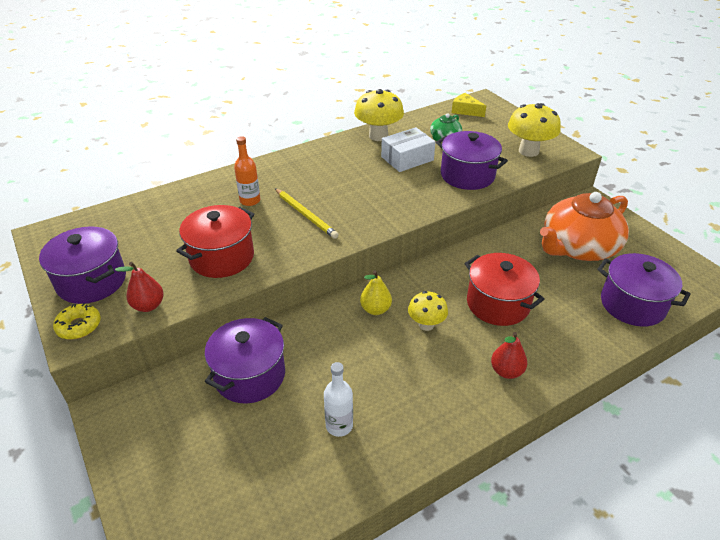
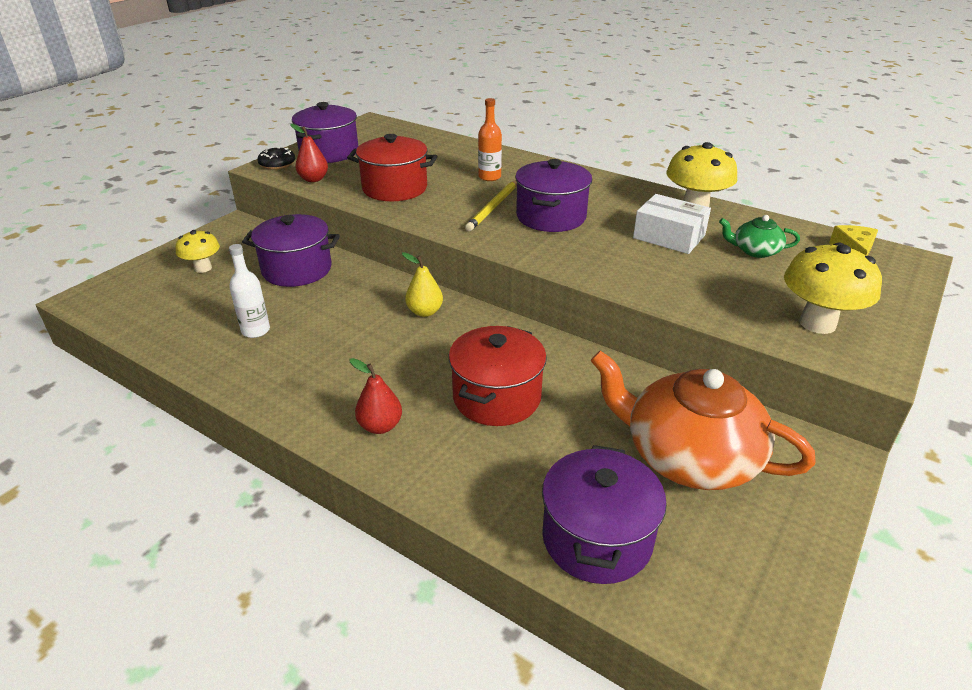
camera: 65 degrees right, 5 degrees down
yellow donut [53,303,101,340] -> black donut [257,147,295,170]
yellow mushroom [408,291,448,331] -> yellow mushroom moved to [176,230,220,273]
purple pot [436,131,508,190] -> purple pot moved to [515,159,592,232]

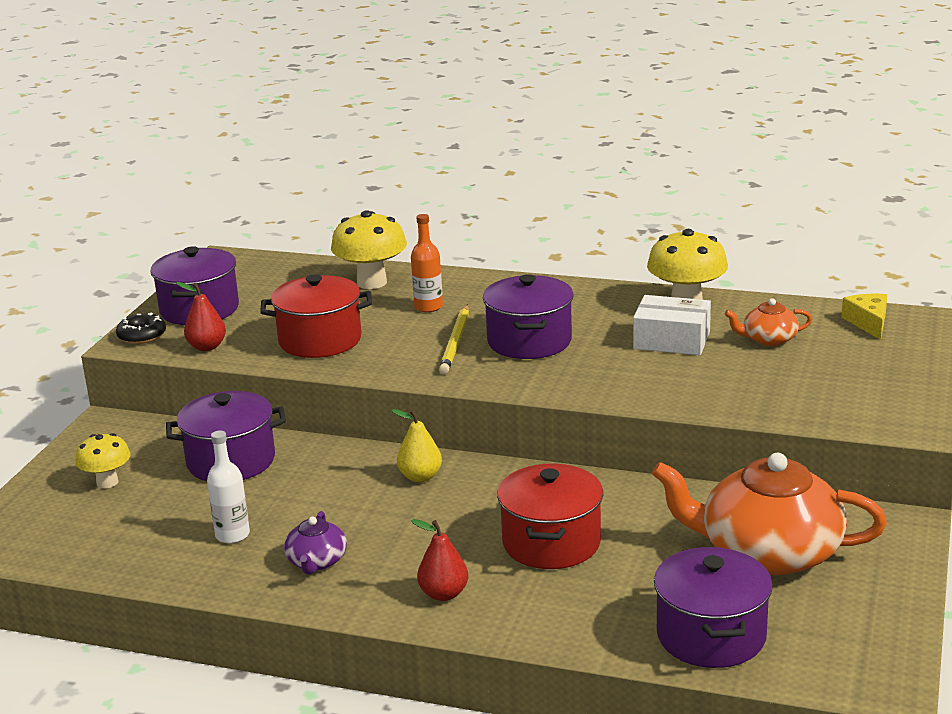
camera: 15 degrees left, 10 degrees down
green teapot [719,215,800,258] -> orange teapot [725,298,812,346]
yellow mushroom [784,243,882,334] -> yellow mushroom moved to [331,210,407,289]
none -> purple teapot [284,511,347,574]

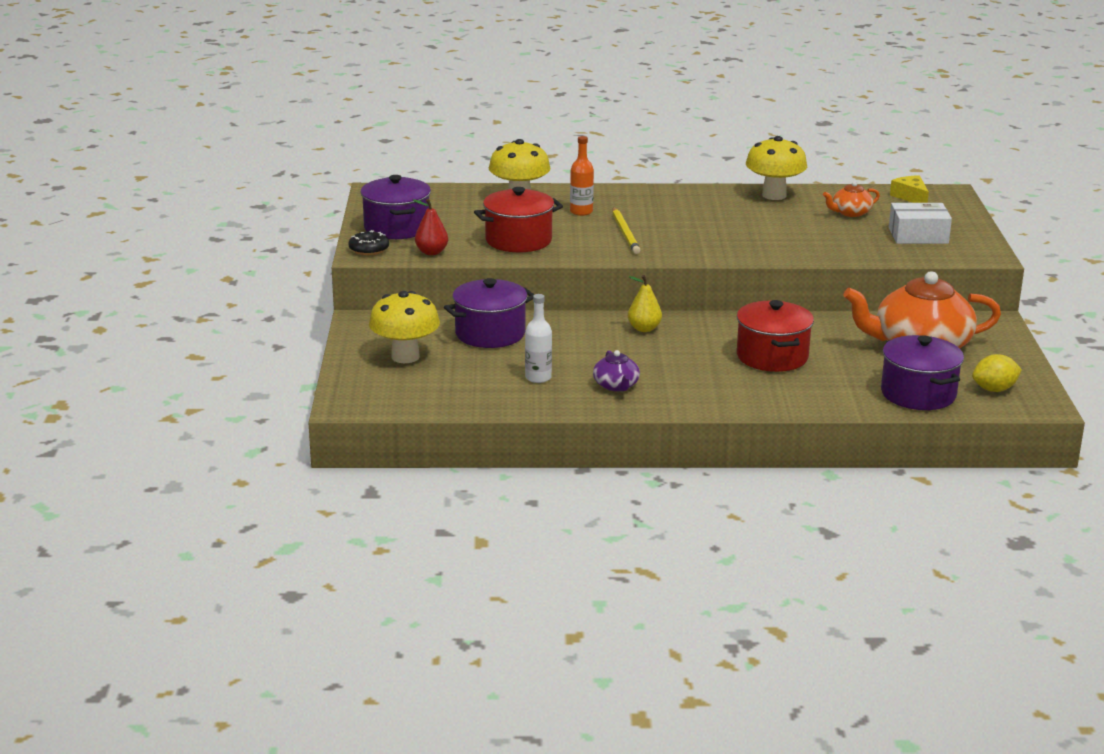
camera: 20 degrees left, 0 degrees up
yellow mushroom [75,433,131,488] -> yellow mushroom [369,291,440,363], size x1.63
red pear [411,519,468,601] -> none
purple pot [483,274,573,359] -> none
white box [633,295,711,355] -> white box moved to [889,203,952,244]
none -> yellow lemon [972,354,1022,392]

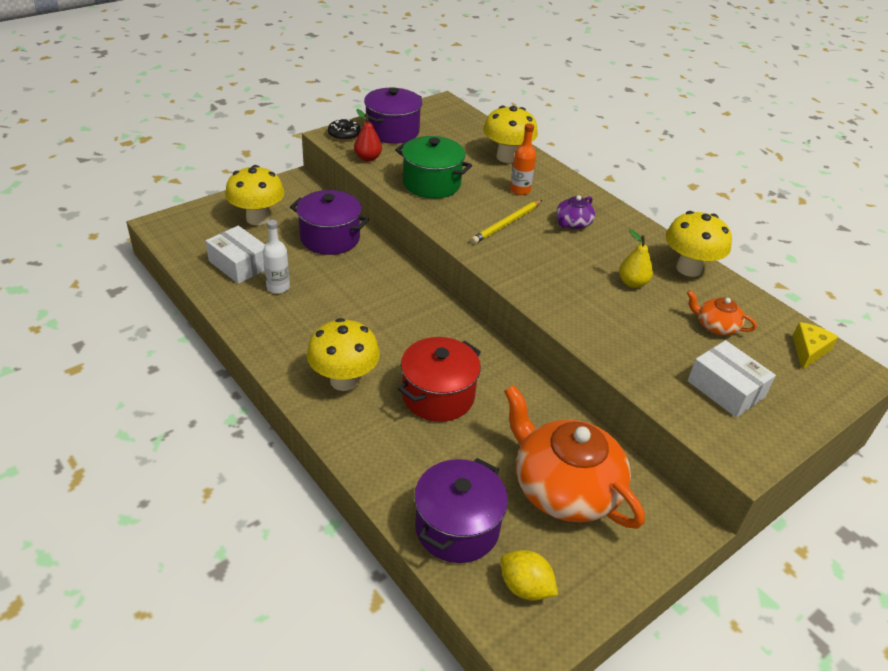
camera: 50 degrees right, 15 degrees up
red pot [474,187,563,252] -> green pot [395,136,472,199]
purple teapot [593,350,640,391] -> purple teapot moved to [556,195,595,229]
yellow pear [628,275,662,332] -> yellow pear moved to [619,229,653,288]
none -> white box [206,226,265,284]
none -> yellow mushroom [307,318,380,391]

